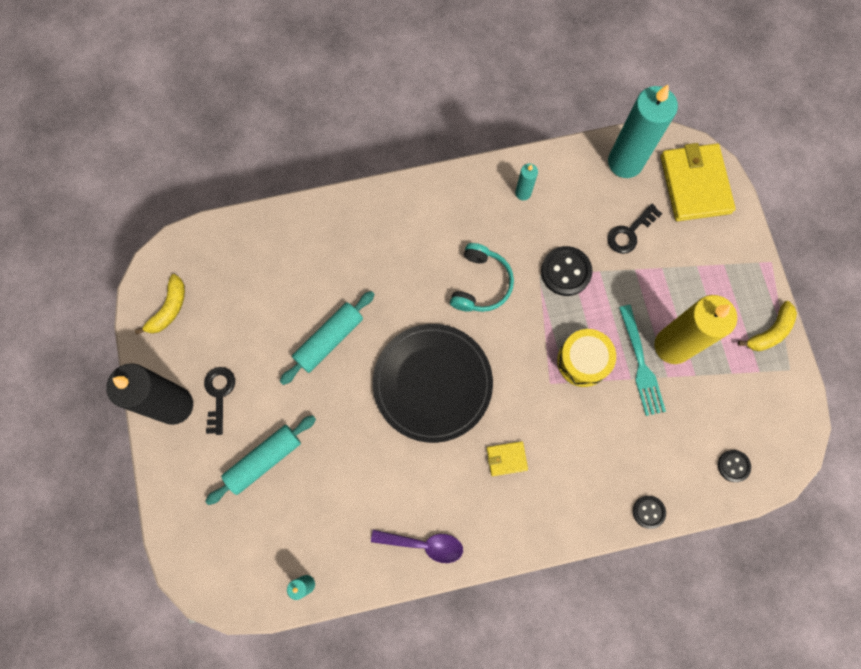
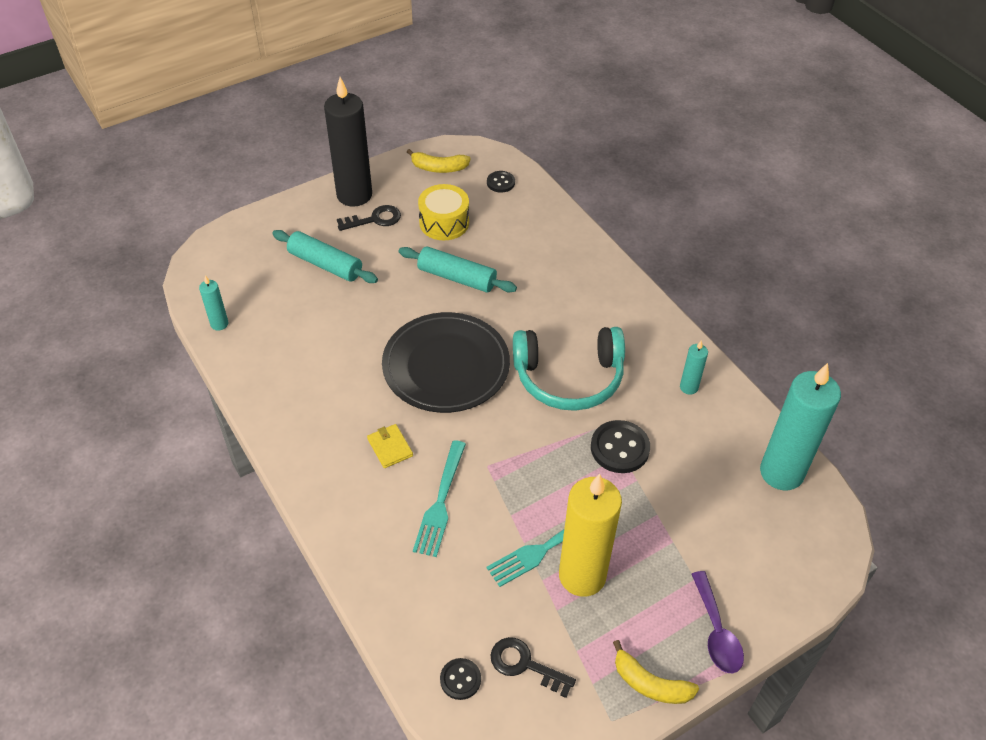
camera: 70 degrees right, 25 degrees down
purple spoon [371,530,463,563] -> purple spoon moved to [692,571,744,673]
turquoise headphones [450,243,514,312] -> turquoise headphones [513,327,625,411], size x1.50
yellow drum [557,329,616,387] -> yellow drum moved to [418,184,469,240]
black key [608,204,662,254] -> black key moved to [490,637,576,698]
black button [633,496,666,529] -> black button moved to [487,171,515,193]
yellow wallet [660,143,736,221] -> none
none -> turquoise fork [413,440,466,557]

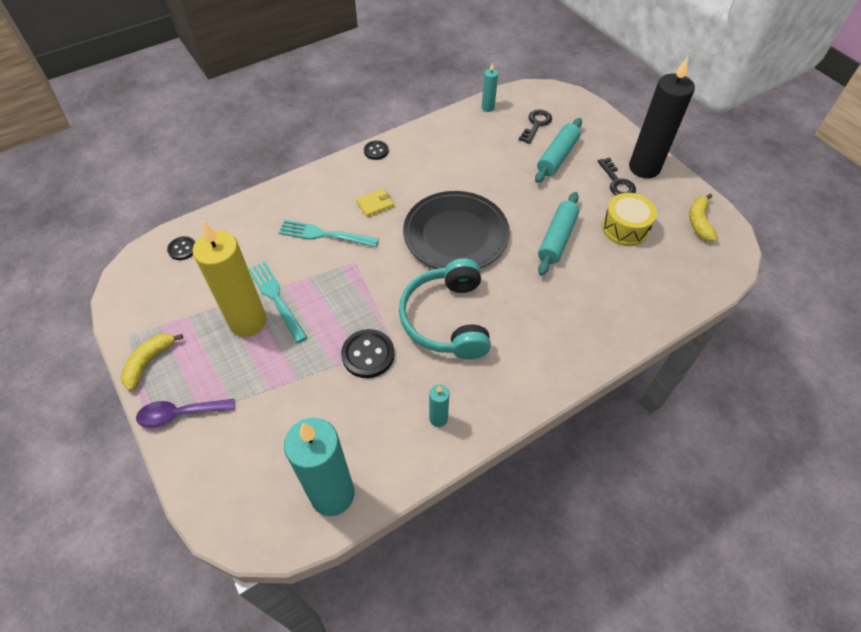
camera: 90 degrees right, 5 degrees up
black button [487,171,515,193] -> black button moved to [364,140,389,160]
black key [490,637,576,698] -> black key moved to [519,109,552,144]

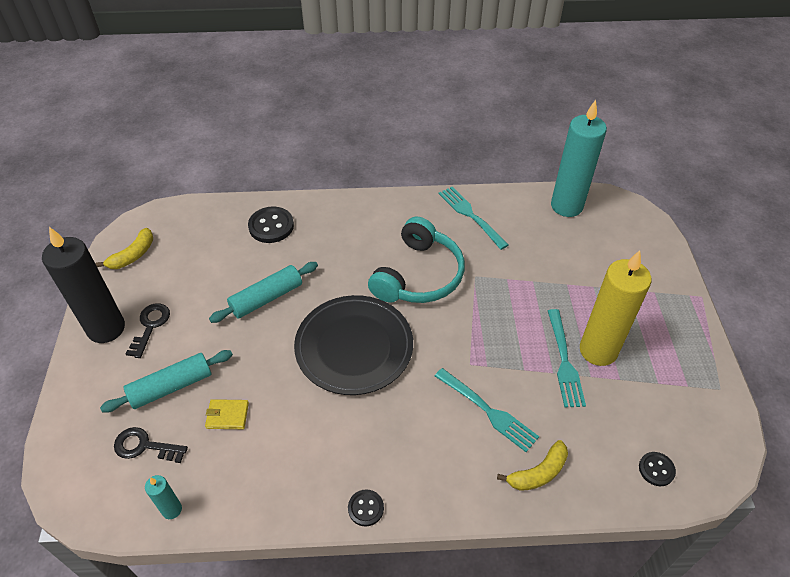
camera: 150 degrees left, 5 degrees down
yellow banana [121,333,183,391] -> yellow banana moved to [497,440,568,491]
purple spoon [136,399,235,428] -> none
black button [341,329,395,378] -> black button moved to [248,207,294,243]
yellow wallet [356,189,394,217] -> yellow wallet moved to [205,399,249,429]
turquoise candle [429,385,449,427] -> turquoise fork [439,187,509,250]
black key [519,109,552,144] -> black key turned 45 degrees clockwise [114,427,188,463]
yellow drum [602,193,657,246] -> none

